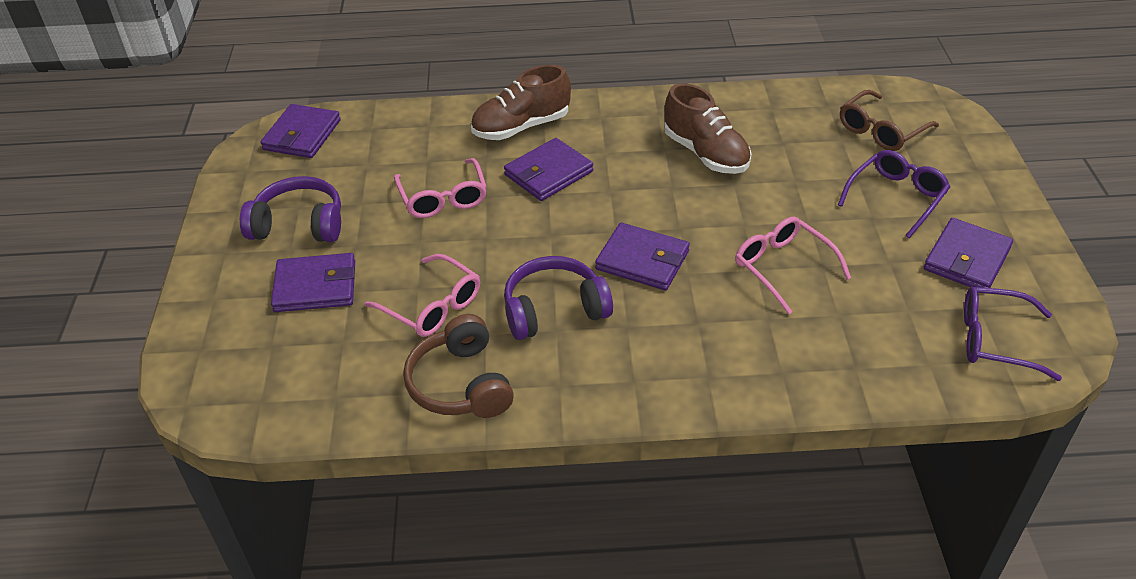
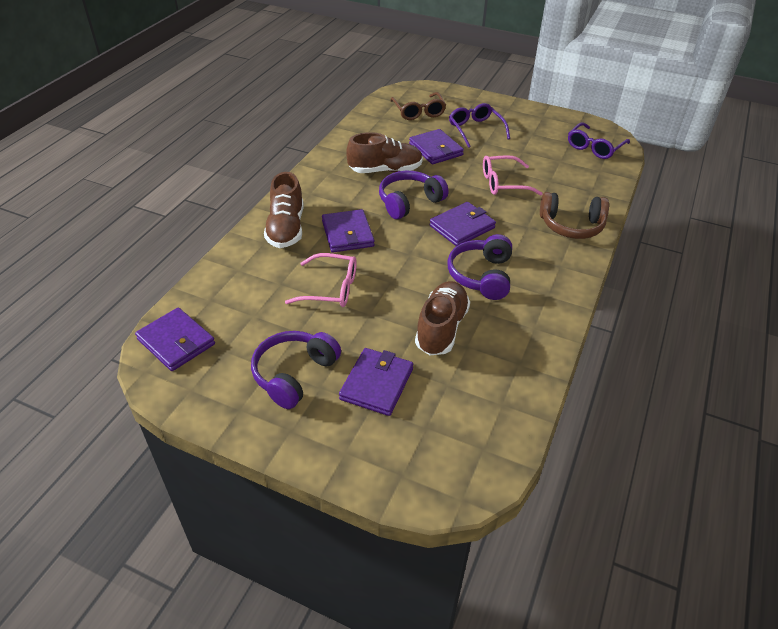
camera: 65 degrees left, 0 degrees up
pink glasses [364,254,480,337] -> brown shoe [415,281,470,355]
brown headphones [403,314,514,418] -> brown headphones moved to [540,192,609,239]
purple wallet [924,218,1013,288] -> purple wallet moved to [409,129,464,164]
none -> purple headphones [379,171,449,219]

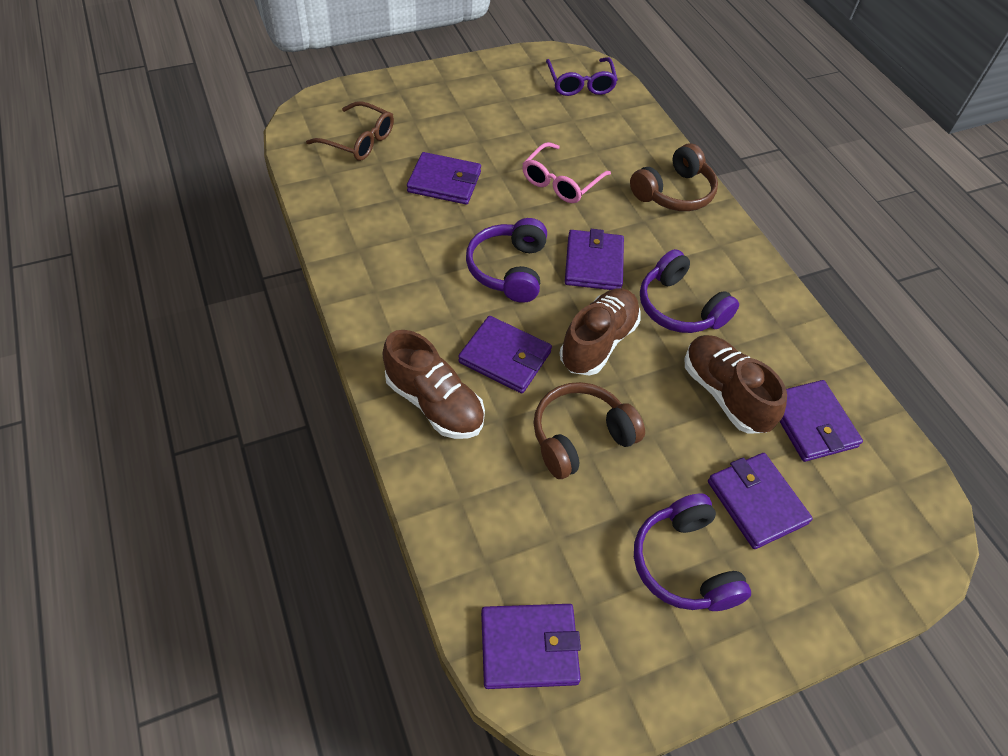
camera: 50 degrees left, 10 degrees up
pink glasses [285,253,357,307] -> brown headphones [533,382,645,479]
brown shoe [346,132,423,173] -> brown shoe moved to [560,288,641,376]
purple glasses [449,103,510,148] -> none
none -> purple wallet [780,380,863,462]

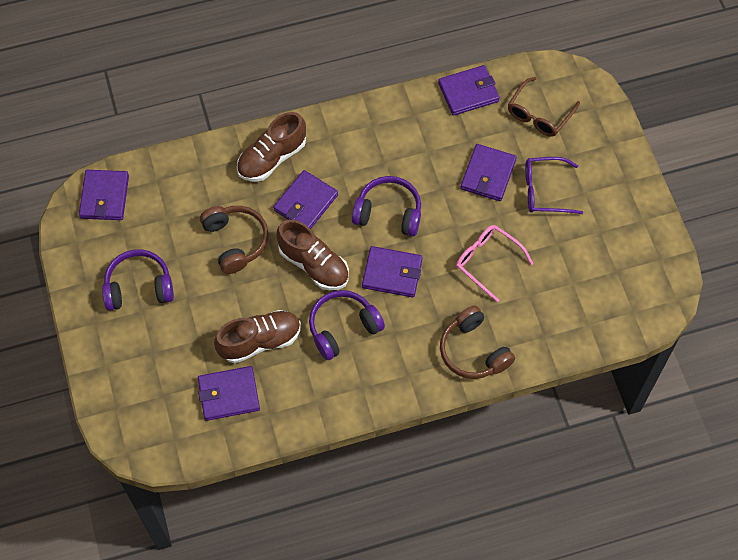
camera: 100 degrees right, 10 degrees up
purple glasses [546,57,618,96] -> purple glasses moved to [525,157,583,214]
purple wallet [708,453,813,549] -> purple wallet moved to [438,65,500,116]

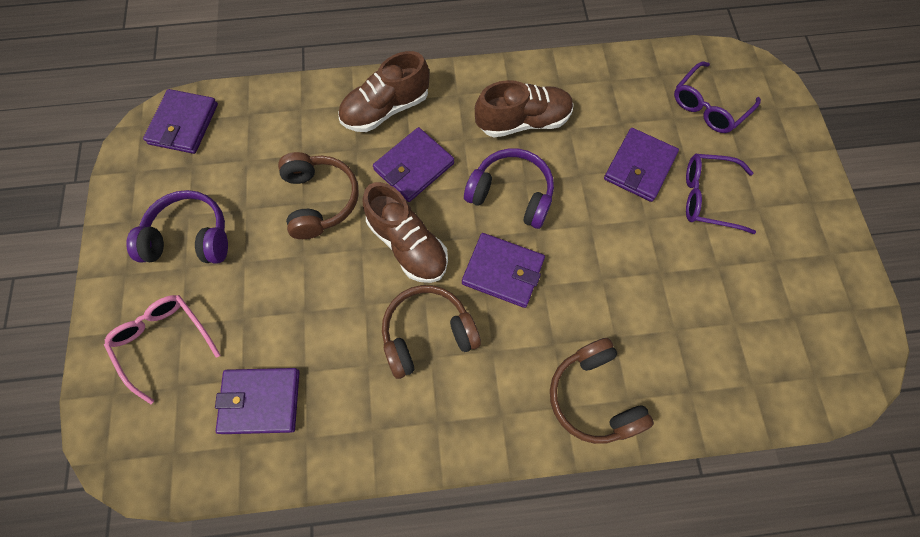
camera: 10 degrees right, 5 degrees up
brown shoe [214,310,301,363] -> brown shoe moved to [475,80,574,137]
purple headphones [309,290,385,360] -> brown headphones [382,285,481,379]
purple wallet [438,65,500,116] -> none
pink glasses [456,225,534,302] -> pink glasses moved to [104,295,220,404]
brown glasses [508,77,580,137] -> purple glasses [674,62,761,133]

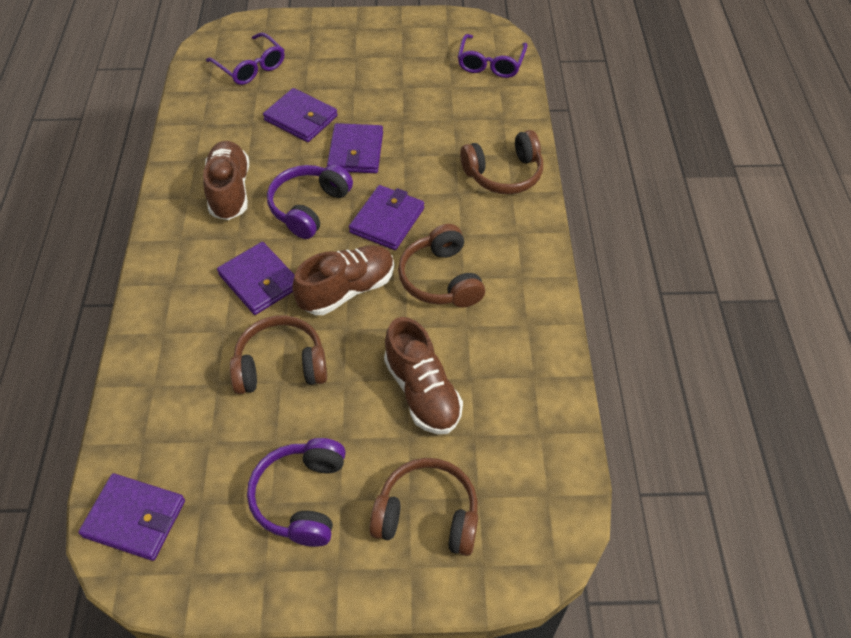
camera: 85 degrees left, 15 degrees down
pink glasses [104,295,220,404] -> brown headphones [370,458,478,556]
purple wallet [215,368,300,434] -> purple wallet moved to [327,123,383,173]
brown shoe [338,51,429,132] -> brown shoe moved to [384,317,463,434]
purple glasses [686,154,756,234] -> purple glasses moved to [458,34,528,78]

